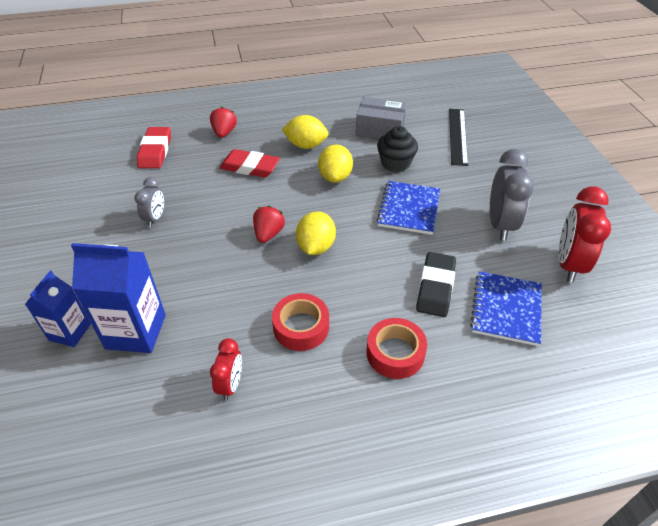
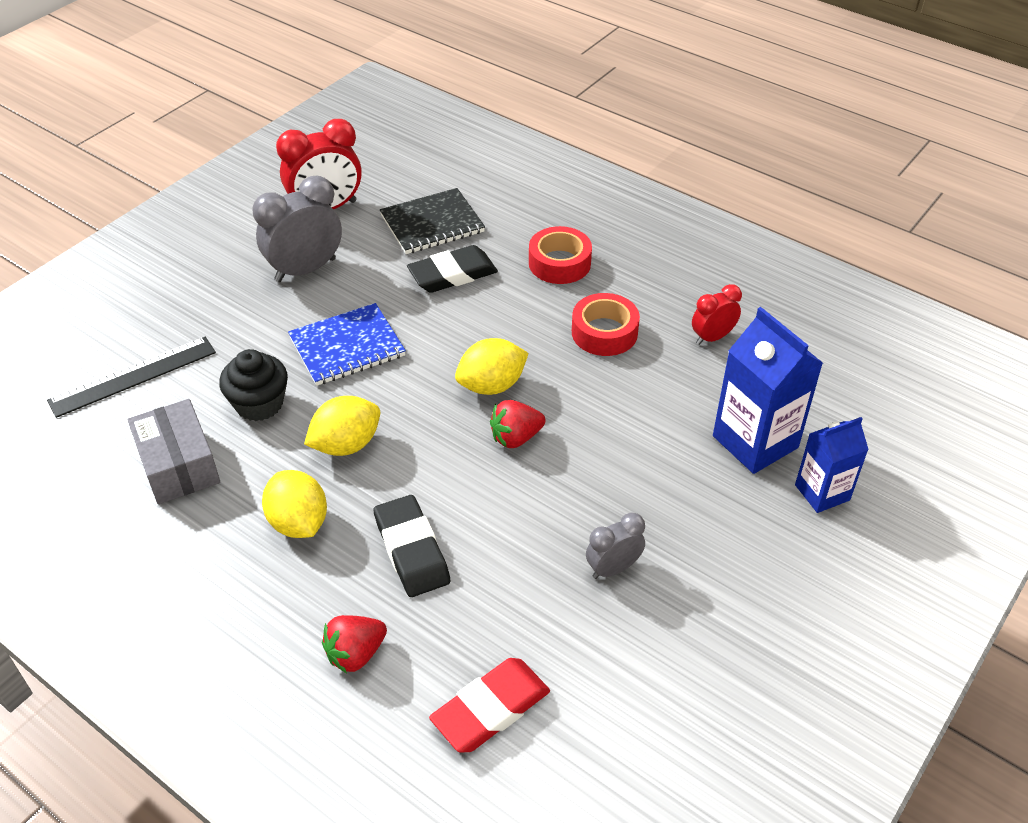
camera: 130 degrees left, 0 degrees up
red eraser [219,149,280,178] -> black eraser [374,495,450,597]
blue notebook [470,271,542,346] -> black notebook [380,188,485,254]

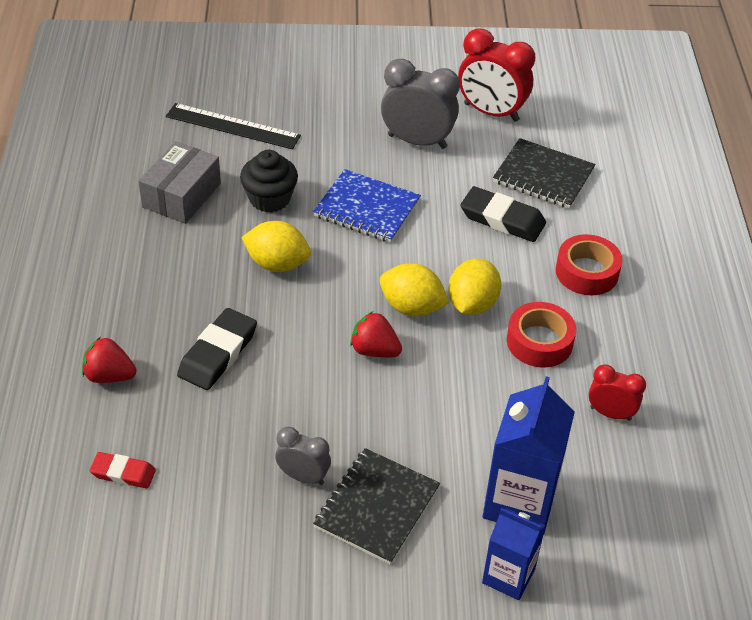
camera: 50 degrees right, 0 degrees up
yellow lemon [262,470,327,538] -> yellow lemon moved to [448,259,501,315]
red eraser [429,658,550,752] -> red eraser [89,452,156,488], size x0.61
none -> black notebook [313,448,440,565]

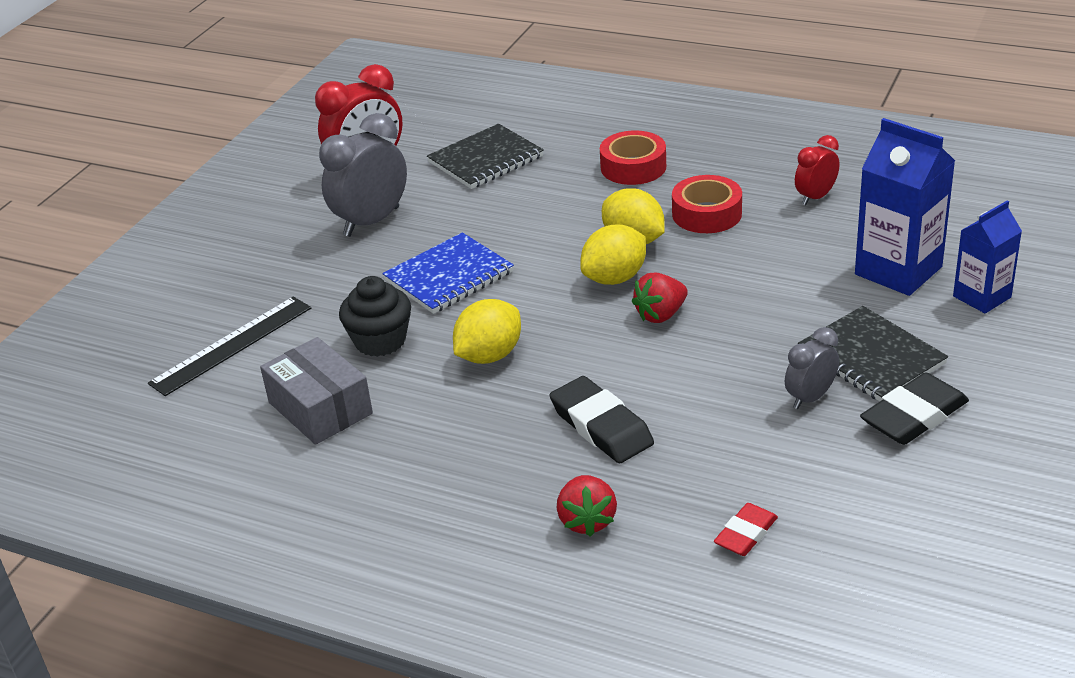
camera: 60 degrees left, 10 degrees down
red strawberry [82,337,137,383] -> red strawberry turned 45 degrees counterclockwise [557,475,617,537]
black eraser [460,186,546,242] -> black eraser moved to [860,372,969,445]

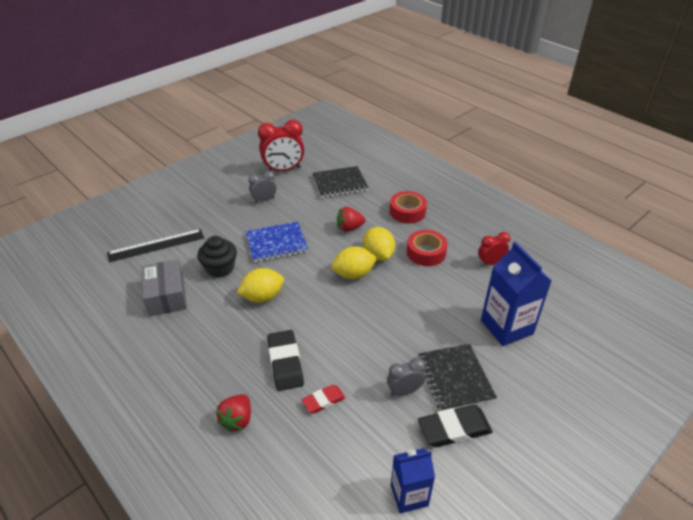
camera: 20 degrees right, 5 degrees up
grey clock [319,113,407,237] -> grey clock [248,171,276,203], size x0.57
red strawberry [632,273,688,323] -> red strawberry moved to [337,207,365,232]
red eraser [714,503,778,556] -> red eraser moved to [302,385,345,414]
blue carton [953,200,1022,313] -> blue carton moved to [391,448,435,513]

